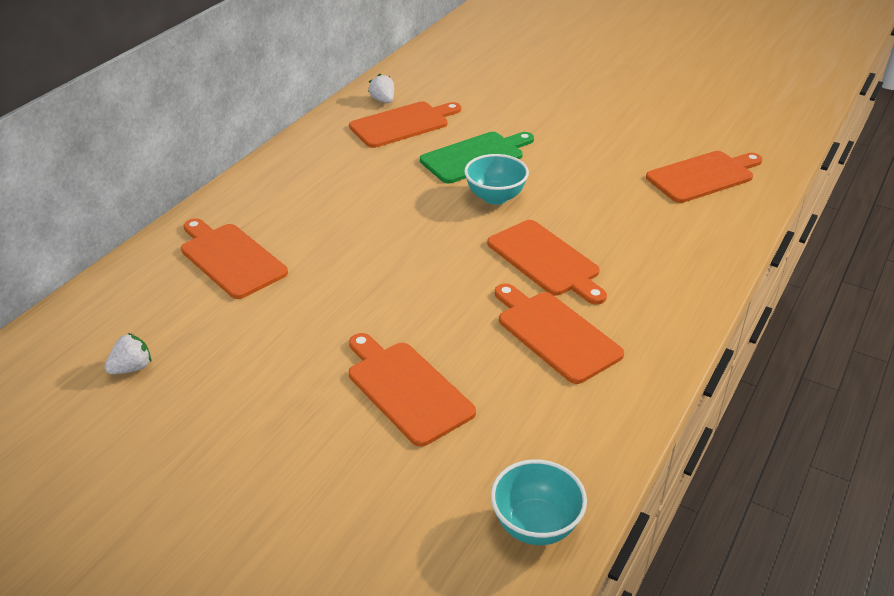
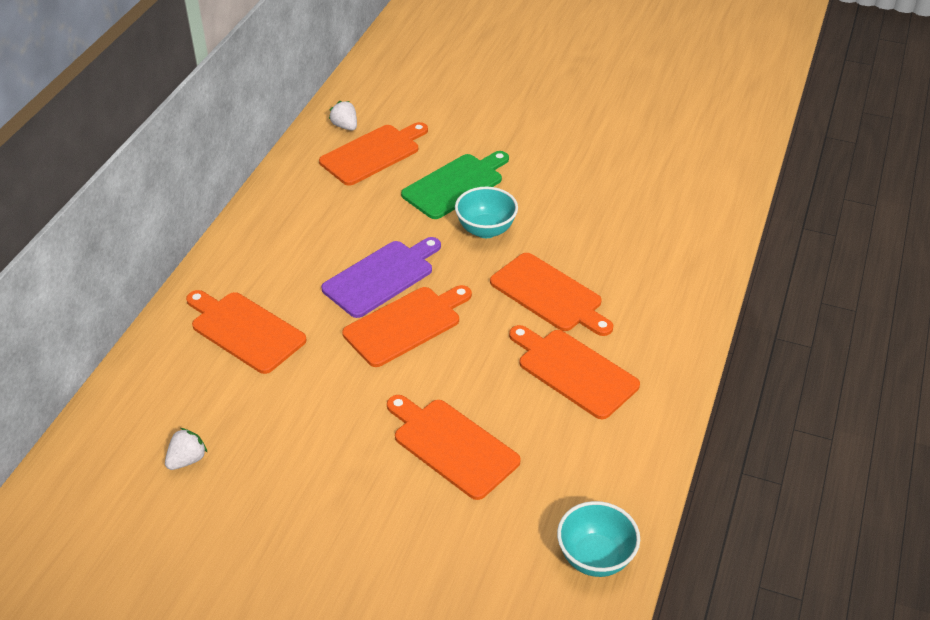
camera: 10 degrees left, 5 degrees up
orange cutting board [646,151,762,203] -> orange cutting board moved to [342,285,472,367]
none -> purple cutting board [321,237,441,318]

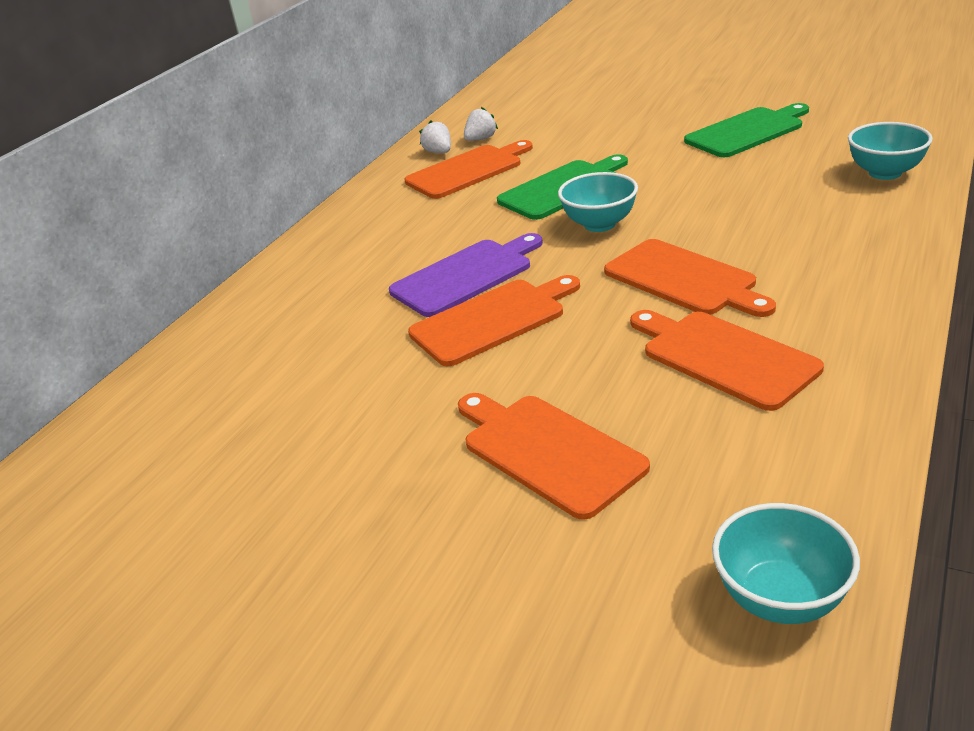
camera: 10 degrees right, 10 degrees down
white strawberry [165,428,207,470] -> white strawberry moved to [464,107,498,141]
orange cutting board [186,290,307,374] -> none
none -> green cutting board [684,103,809,157]
none -> turquoise bowl [848,122,933,180]

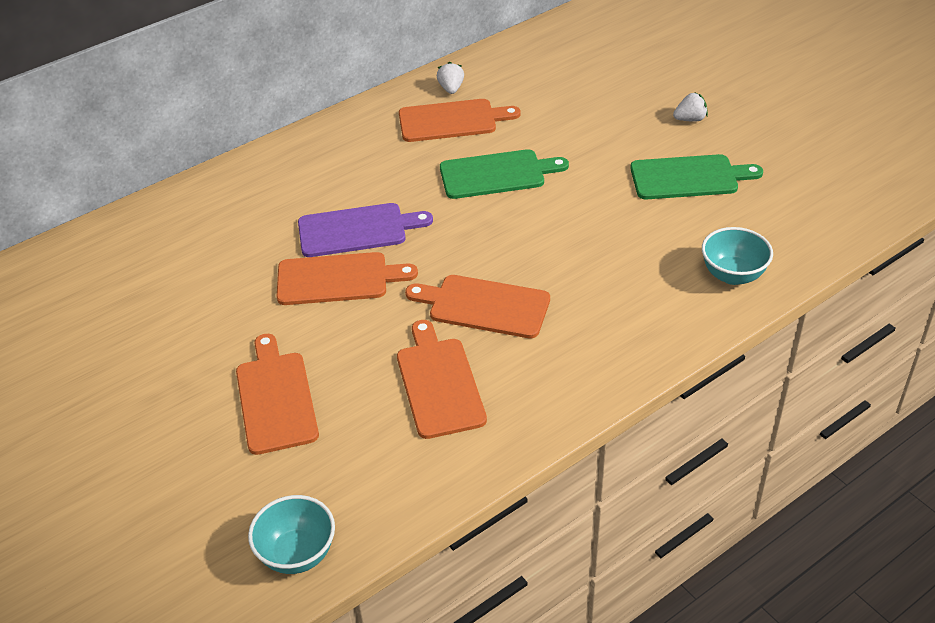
camera: 25 degrees right, 10 degrees up
white strawberry [464,107,498,141] -> white strawberry moved to [673,93,708,122]
turquoise bowl [558,172,638,232] -> none
orange cutting board [604,239,776,317] -> orange cutting board turned 120 degrees clockwise [405,275,550,338]

